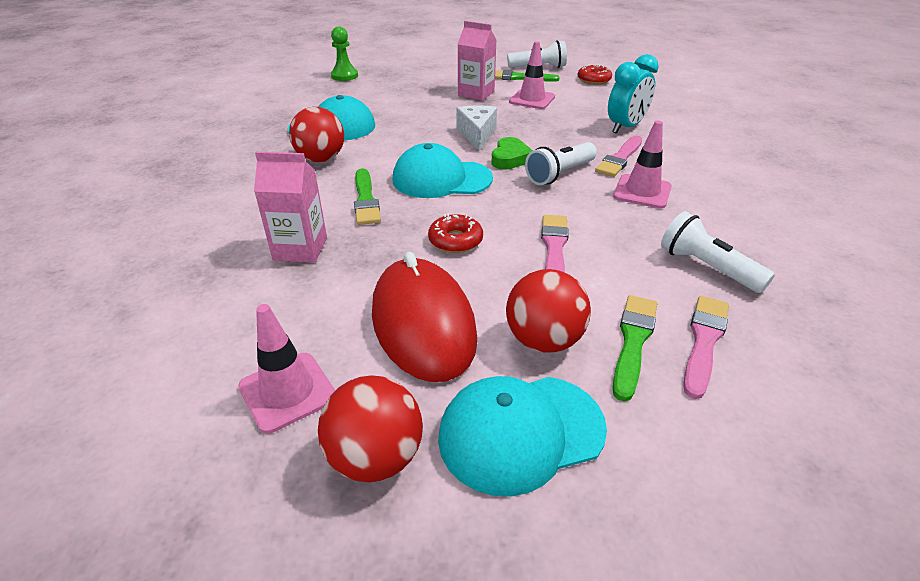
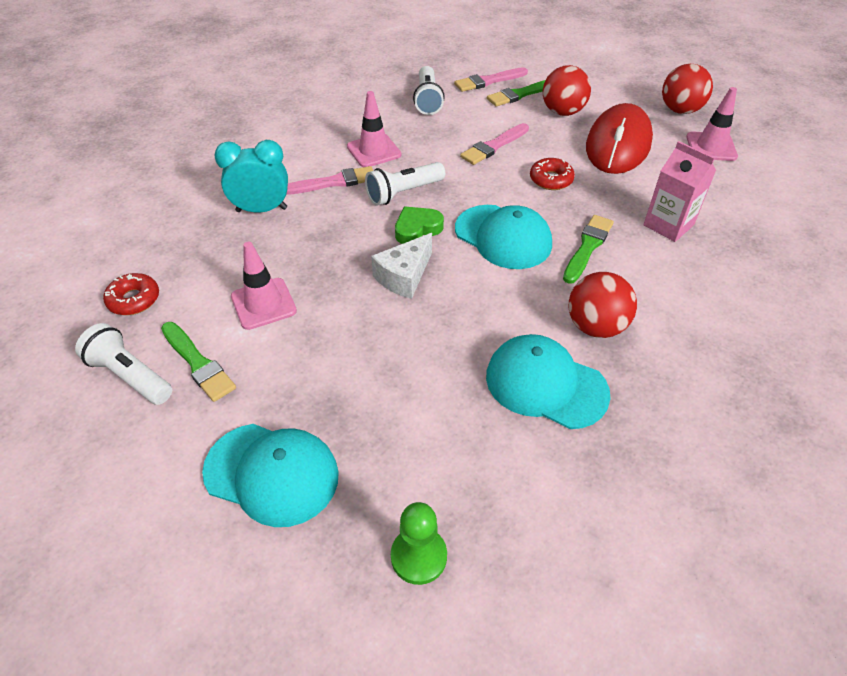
camera: 140 degrees left, 10 degrees up
turquoise cap [438,376,607,497] -> turquoise cap moved to [202,424,339,527]
pink carton [458,21,497,101] -> none
white flashlight [525,142,597,185] -> white flashlight turned 150 degrees clockwise [365,162,445,206]

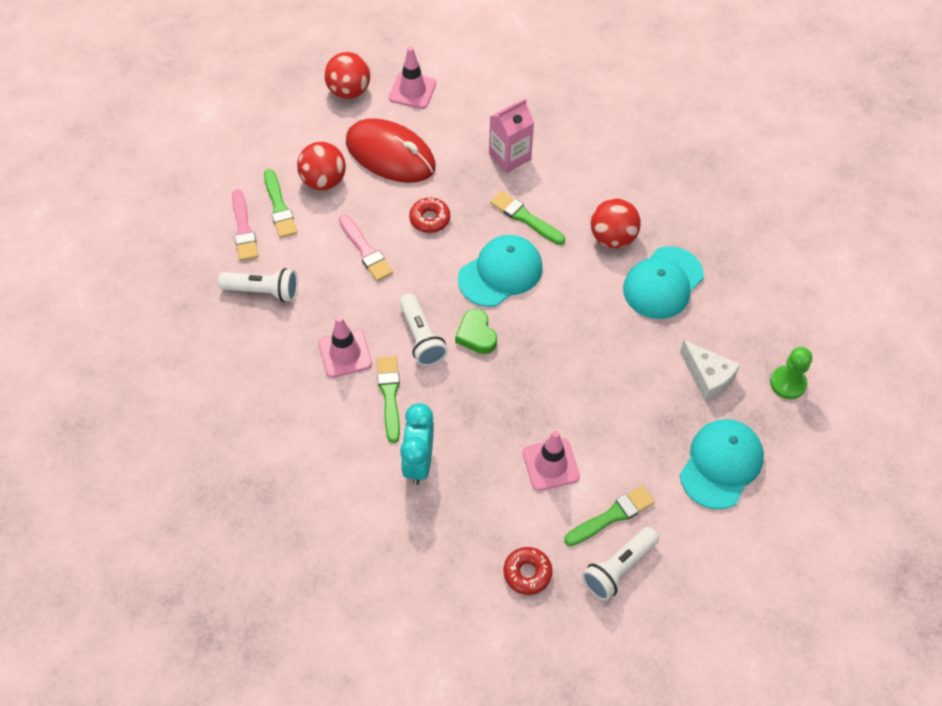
camera: 80 degrees left, 10 degrees up
pink brush [286,166,373,195] -> green brush [377,356,400,443]
white cheese [371,233,432,299] -> white cheese moved to [680,340,740,402]

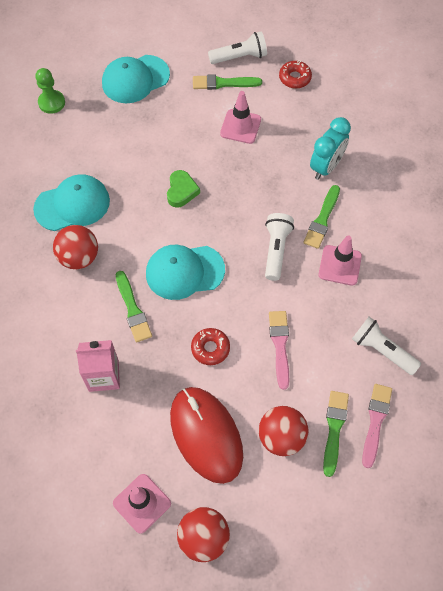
camera: 150 degrees left, 5 degrees up
green heart [455,309,497,354] -> green heart moved to [167,170,200,208]
white cheese [680,340,740,402] -> none

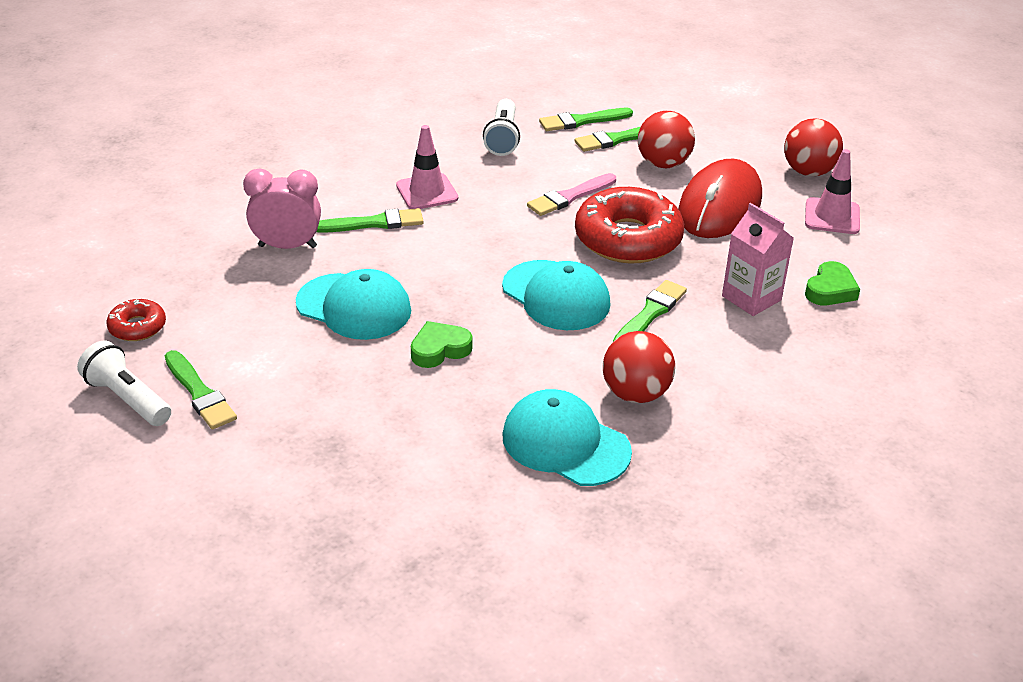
camera: 125 degrees left, 25 degrees down
green pawn [35,68,65,114] -> none
turquoise cap [102,55,170,103] -> turquoise cap moved to [295,269,411,340]
red donut [191,328,230,365] -> red donut [575,187,684,264], size x2.09
pink traffic cone [220,91,261,144] -> none
white flashlight [265,213,294,281] -> none
turquoise clock [310,117,351,180] -> pink clock [243,168,321,249]
pink brush [362,384,392,468] -> green brush [539,108,633,131]
none -> green heart [805,261,860,305]

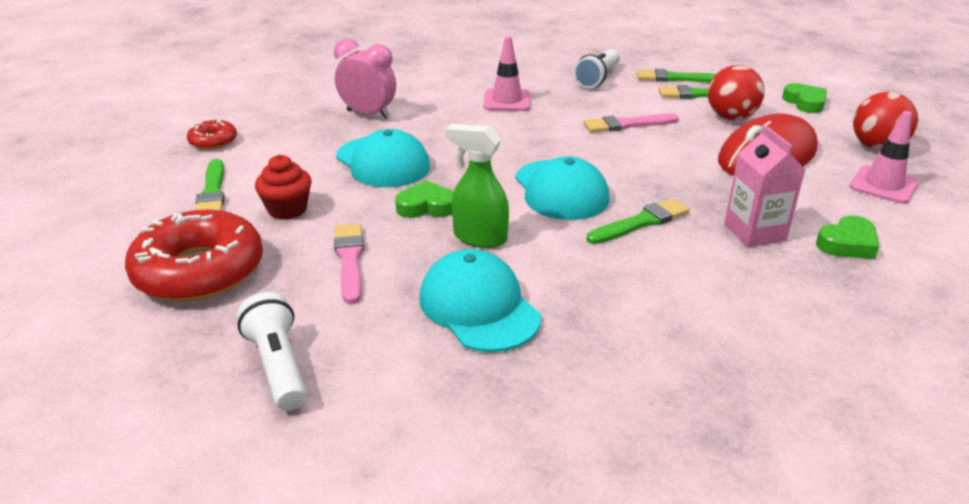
camera: 25 degrees right, 5 degrees down
white flashlight [77,341,171,426] -> white flashlight moved to [237,292,307,411]
green brush [316,208,424,233] -> none
red donut [575,187,684,264] -> red donut moved to [125,210,263,302]
red ball [603,331,675,403] -> none
none -> red cupcake [255,155,312,220]
none -> pink brush [334,223,364,304]
none -> green spray bottle [445,124,509,248]
none -> green heart [782,83,827,113]

